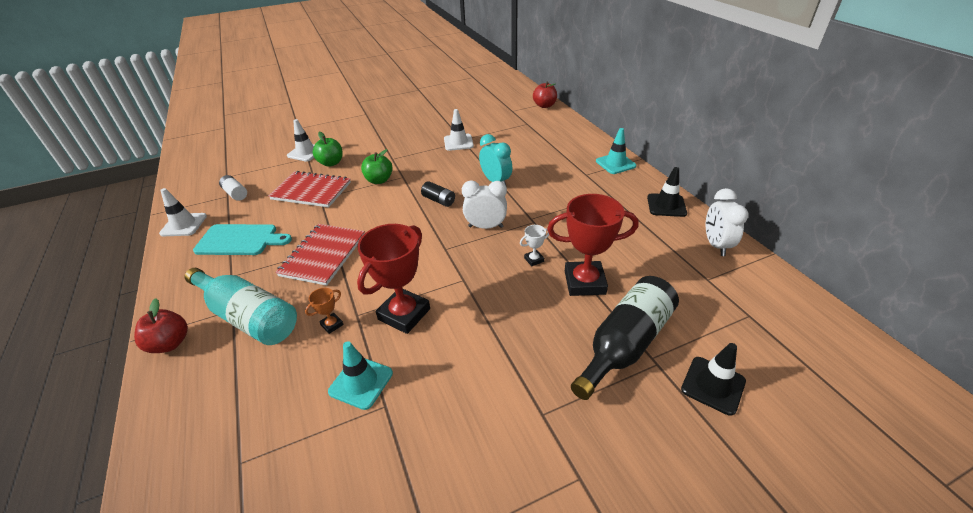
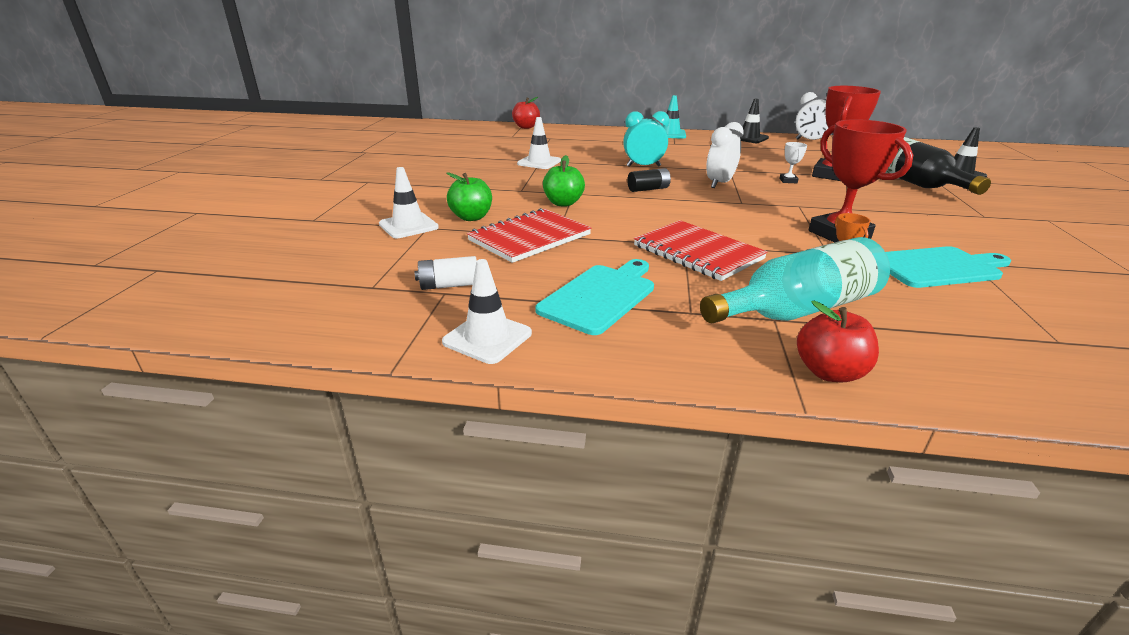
camera: 60 degrees left, 10 degrees down
turquoise traffic cone [328,341,393,410] -> turquoise cutting board [885,246,1011,288]

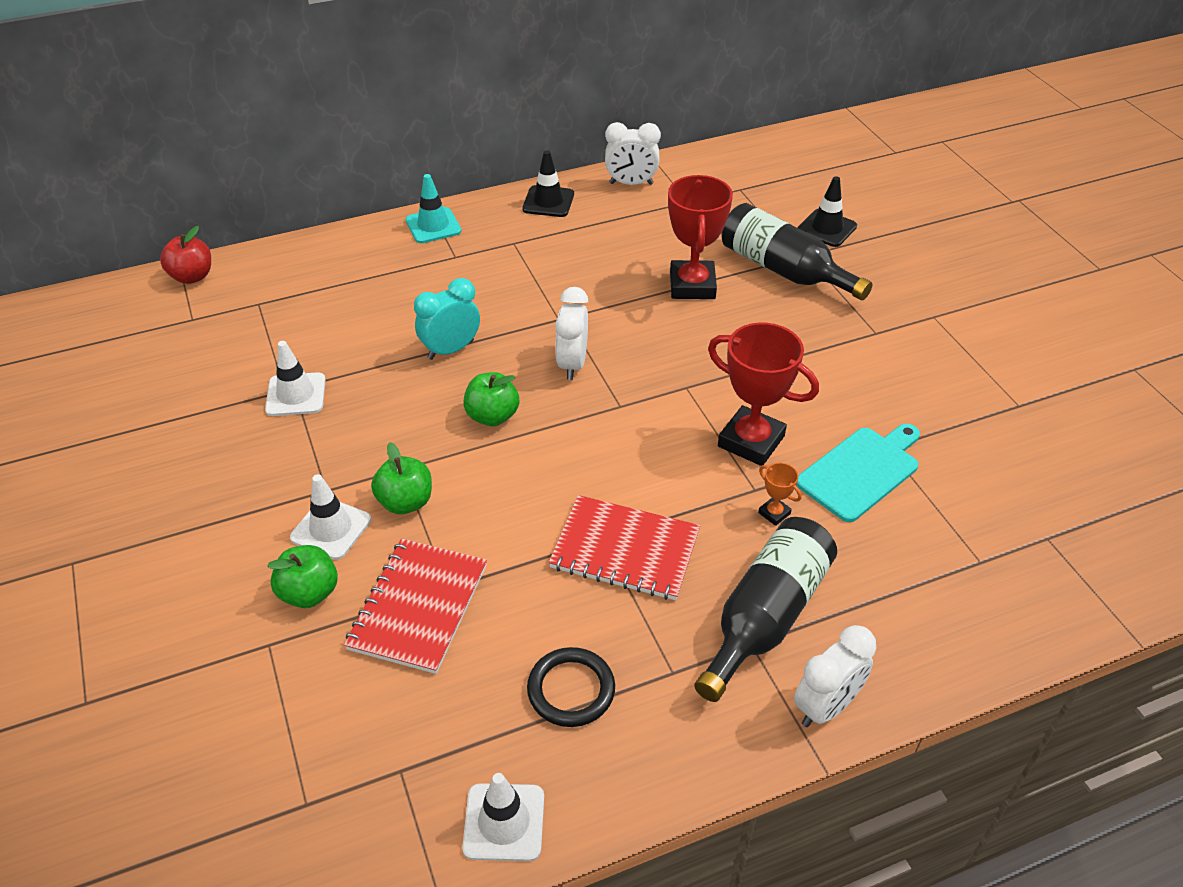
camera: 30 degrees left, 15 degrees up
white traffic cone [379,167,439,238] -> white traffic cone moved to [290,474,371,560]
white battery [414,256,477,290] -> none
turquoise cutting board [536,259,654,335] -> black ring [527,647,615,727]
black battery [627,168,671,192] -> green apple [463,372,519,426]
turquoise bottle [700,237,890,323] -> black bottle [694,517,837,702]
white trophy [779,142,807,183] -> none
red apple [797,301,879,382] -> white clock [794,625,877,727]

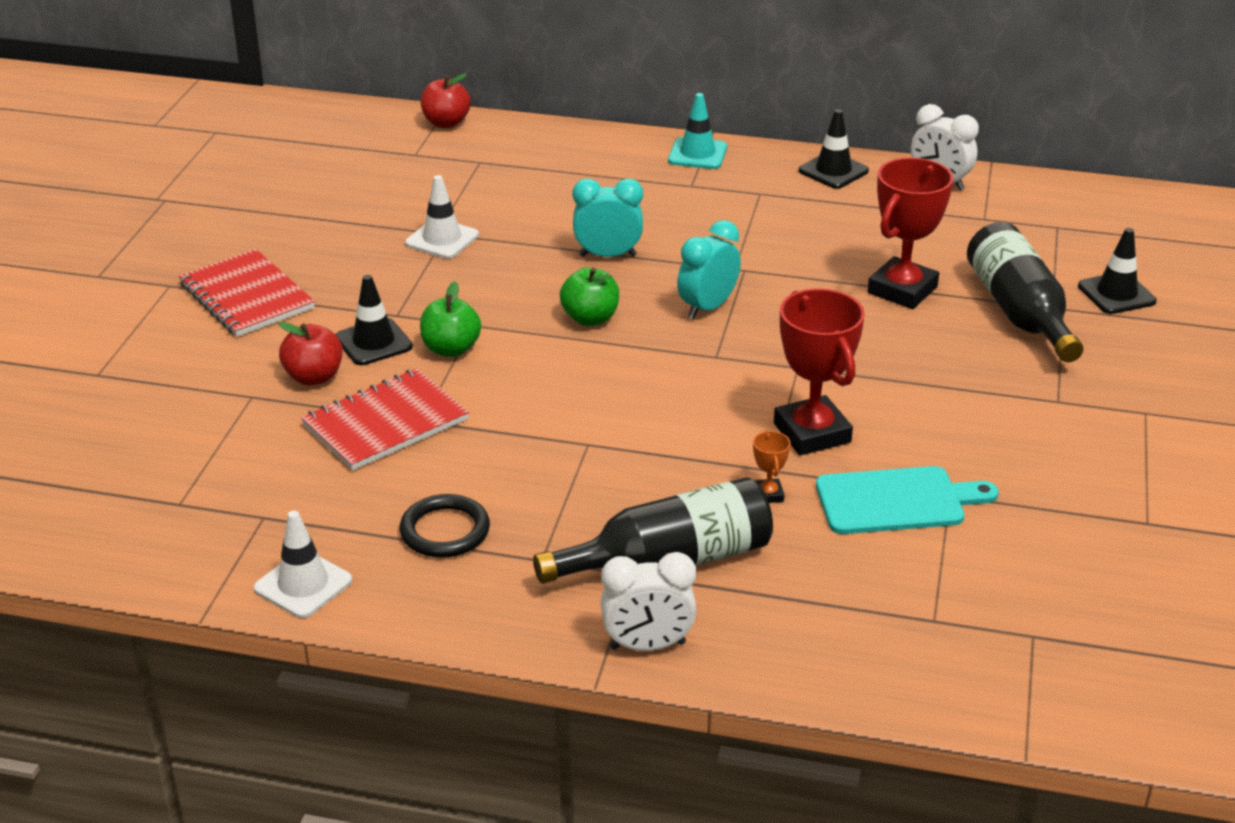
camera: 35 degrees right, 10 degrees down
green apple [267,545,338,608] -> red apple [278,322,343,385]
white traffic cone [290,474,371,560] -> black traffic cone [335,275,413,365]
red notebook [549,495,700,600] -> red notebook moved to [179,249,315,337]
white clock [555,287,588,380] -> turquoise clock [677,220,741,319]

